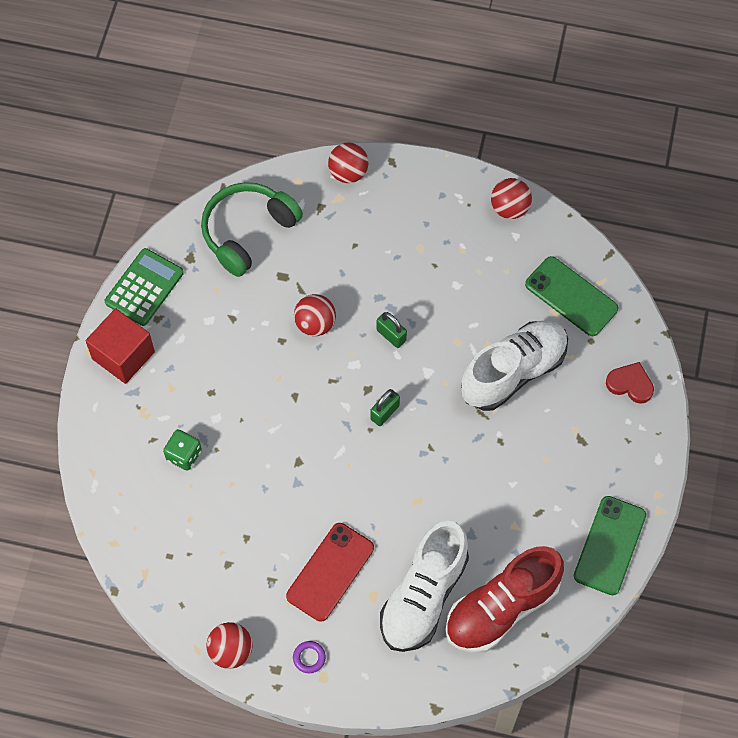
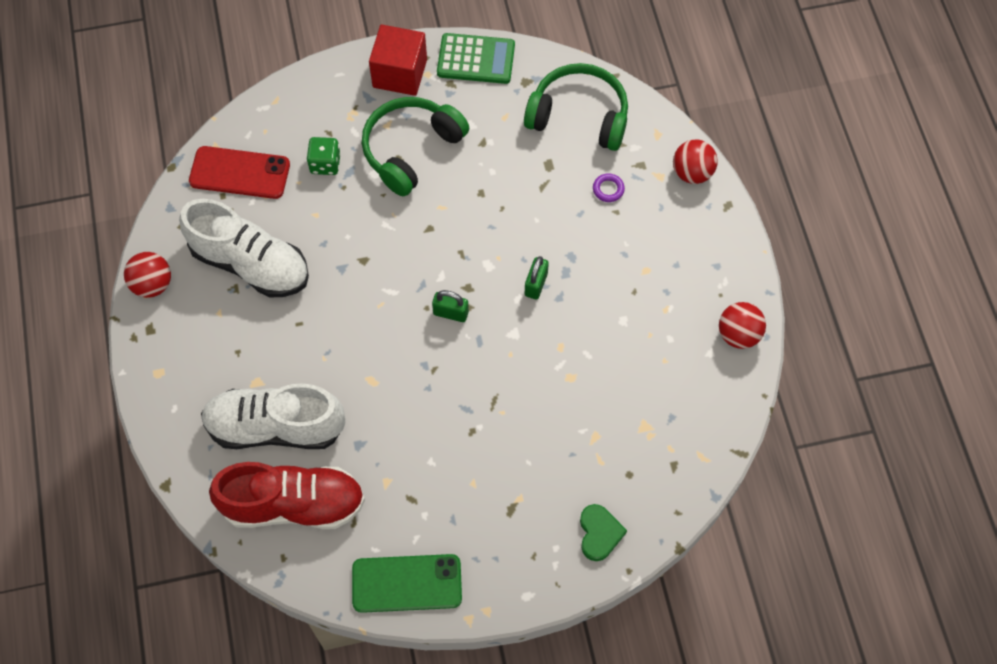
camera: 65 degrees right, 0 degrees up
red phone [286,523,374,622] -> red phone moved to [189,146,290,199]
purple ring [293,641,326,673] -> purple ring moved to [593,173,625,202]
red ball [294,294,336,336] -> none
red shoe [445,546,564,653] -> red shoe turned 150 degrees clockwise [209,462,365,529]
white shoe [461,320,568,411] -> white shoe moved to [179,199,309,297]
green phone [525,256,618,336] -> none
red heart [606,362,654,404] -> green heart [580,504,627,561]
none -> green headphones [362,97,469,196]

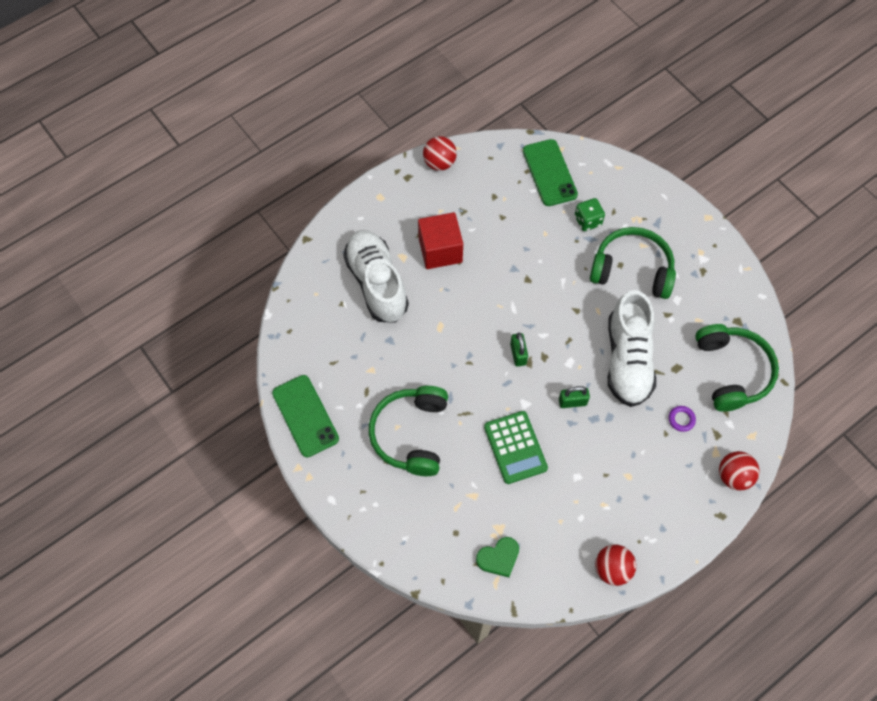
camera: 65 degrees right, 0 degrees up
white shoe [179,199,309,297] -> white shoe moved to [608,290,656,407]
red phone [189,146,290,199] -> green phone [523,139,578,206]
red shoe [209,462,365,529] -> none
red cube [369,25,427,96] -> red cube moved to [418,212,463,269]
green calculator [437,33,515,84] -> green calculator moved to [484,411,548,484]
green heart [580,504,627,561] -> green heart moved to [476,537,519,578]
none -> green headphones [369,386,448,476]

